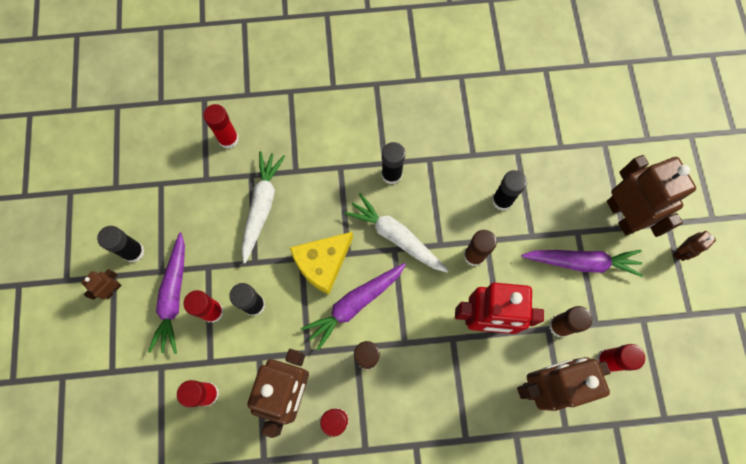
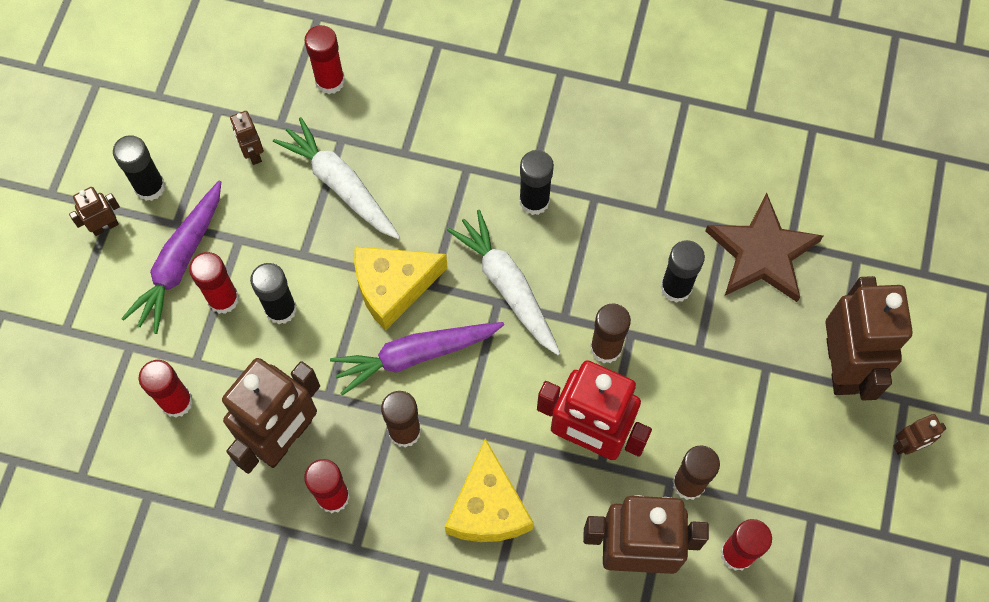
camera: 20 degrees right, 5 degrees down
white carrot [242,151,285,264] -> white carrot turned 75 degrees counterclockwise [273,117,400,239]
purple carrot [521,250,643,277] -> none
none -> brown robot [230,111,264,165]
none -> yellow cheese [445,438,534,542]
none -> brown star [705,193,823,302]

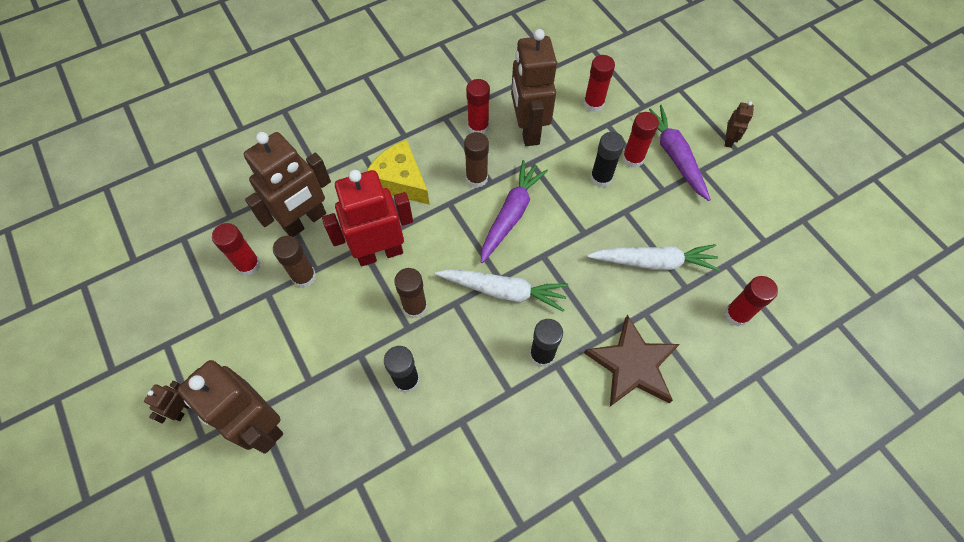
camera: 135 degrees right, 5 degrees down
black glue stick [113,135,165,201] -> none
brown robot [230,111,264,165] -> none
yellow cheese [354,246,448,331] -> none
brown star [705,193,823,302] -> brown star moved to [584,315,680,406]

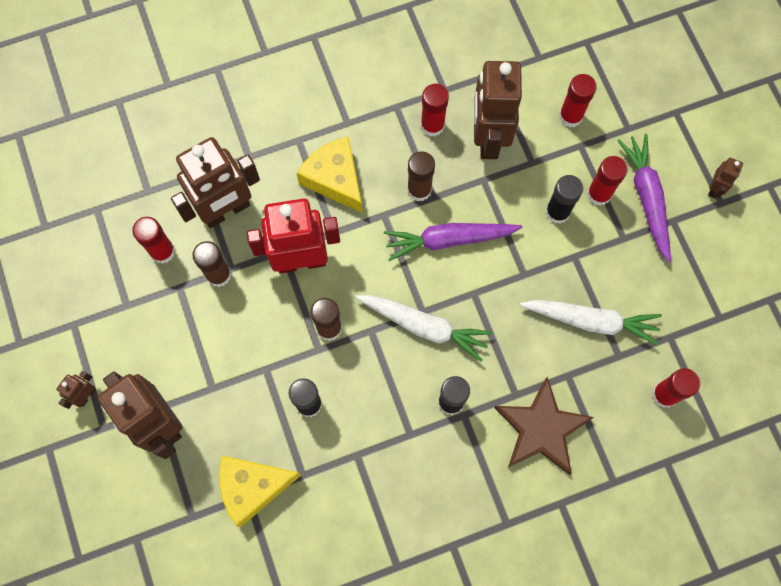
camera: 10 degrees right, 10 degrees up
purple carrot [481,160,548,263] -> purple carrot turned 135 degrees counterclockwise [384,223,522,261]
none -> yellow cheese [219,456,301,527]

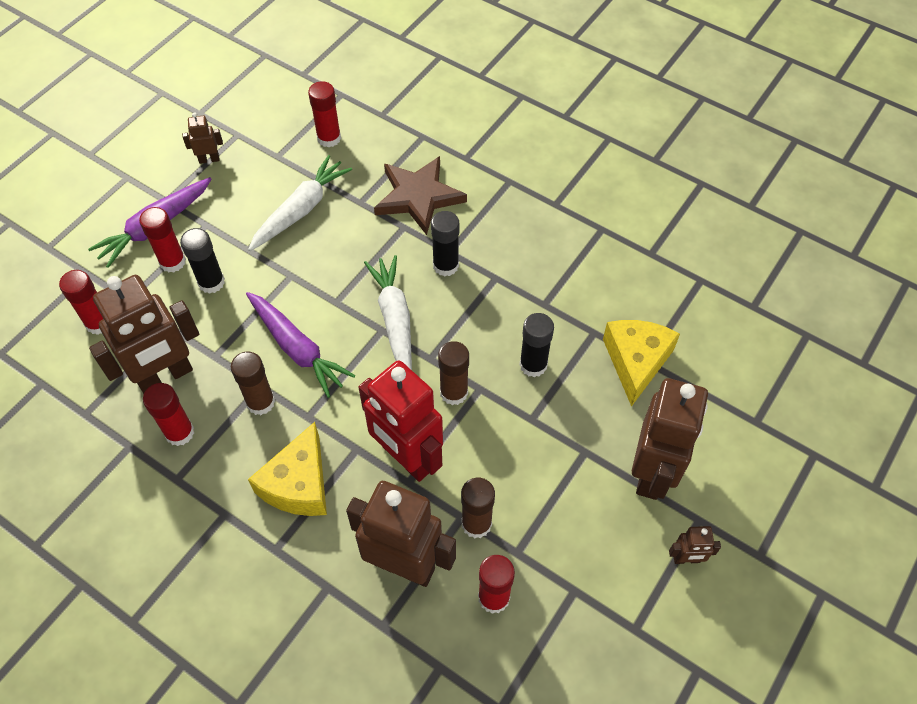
camera: 125 degrees left, 15 degrees down
yellow cheese [219,456,301,527] -> yellow cheese turned 120 degrees counterclockwise [603,320,680,407]
white carrot [520,300,662,346] -> white carrot turned 60 degrees clockwise [248,155,352,251]
brown robot [708,158,743,198] -> brown robot moved to [182,112,223,164]

